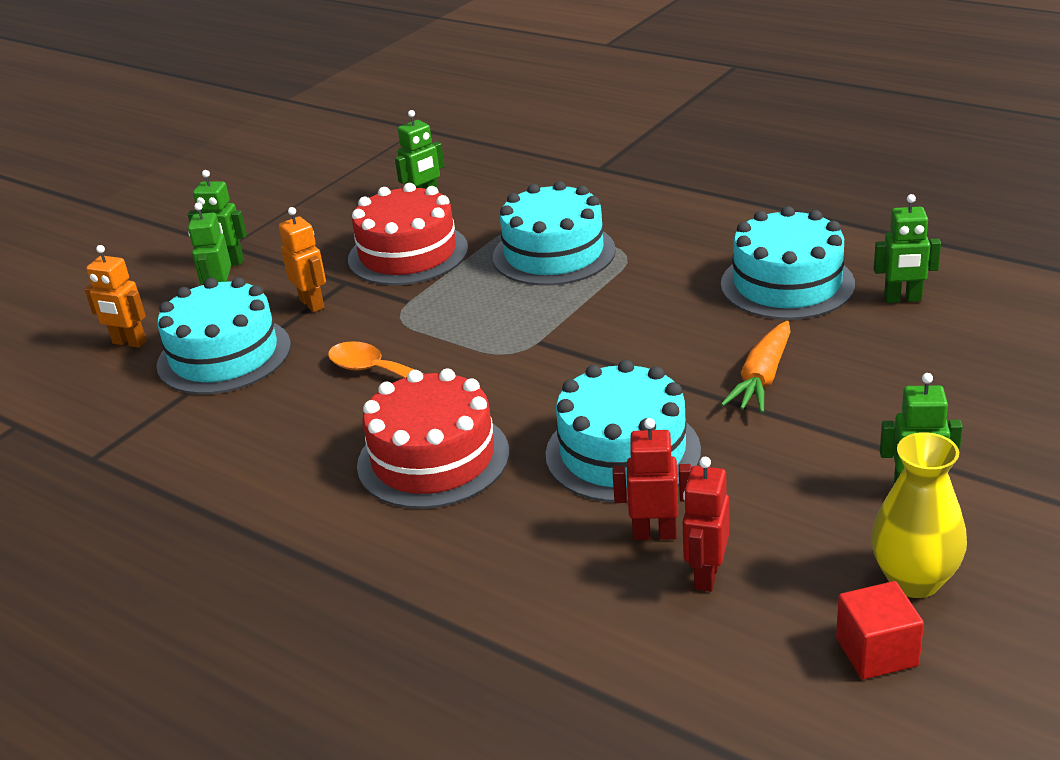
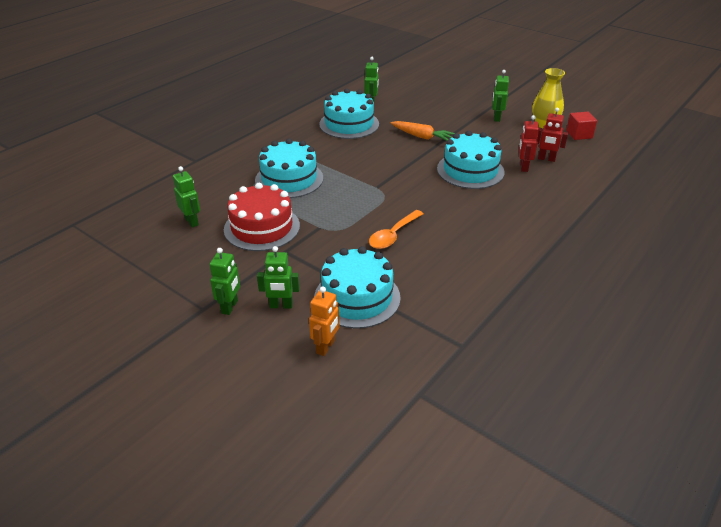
camera: 90 degrees left, 5 degrees up
orange robot [279,207,326,312] -> none
red cake [357,368,509,509] -> none

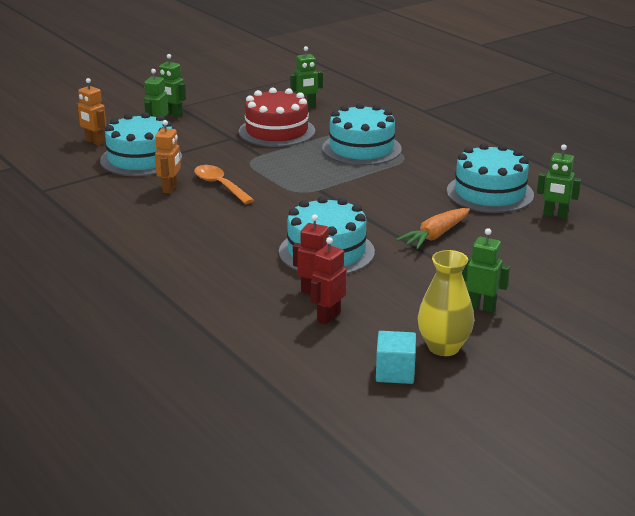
camera: 105 degrees right, 10 degrees down
red cube [566,112,597,140] -> turquoise cube [376,331,416,384]
none -> orange robot [155,120,181,194]

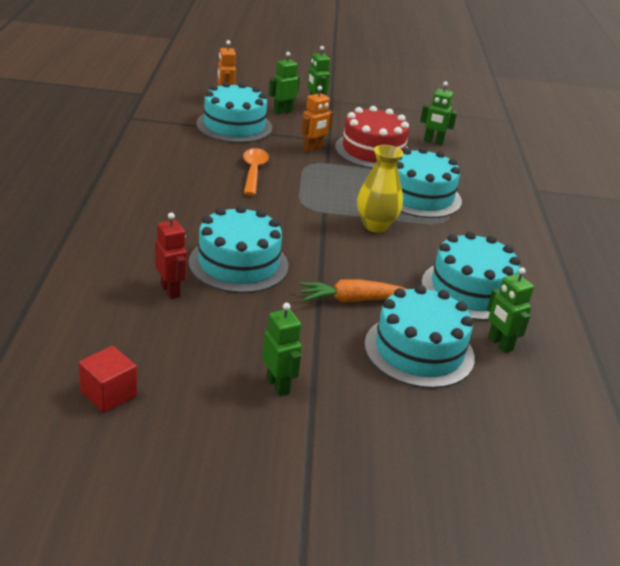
camera: 35 degrees right, 5 degrees up
orange robot [155,120,181,194] -> orange robot moved to [301,86,333,152]
red robot [311,237,347,325] -> none
turquoise cube [376,331,416,384] -> red cube [79,346,137,413]
yellow vase [418,250,474,356] -> yellow vase moved to [357,145,403,233]
none -> turquoise cake [364,285,475,388]

